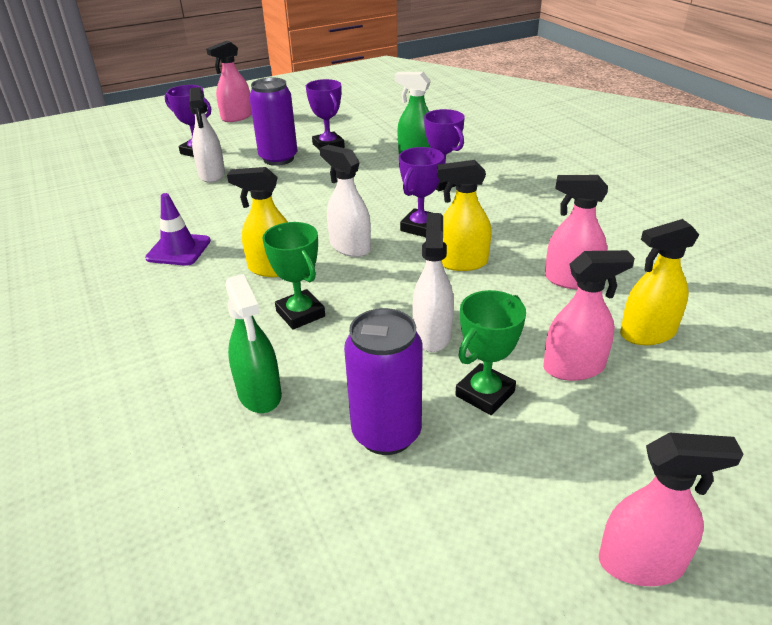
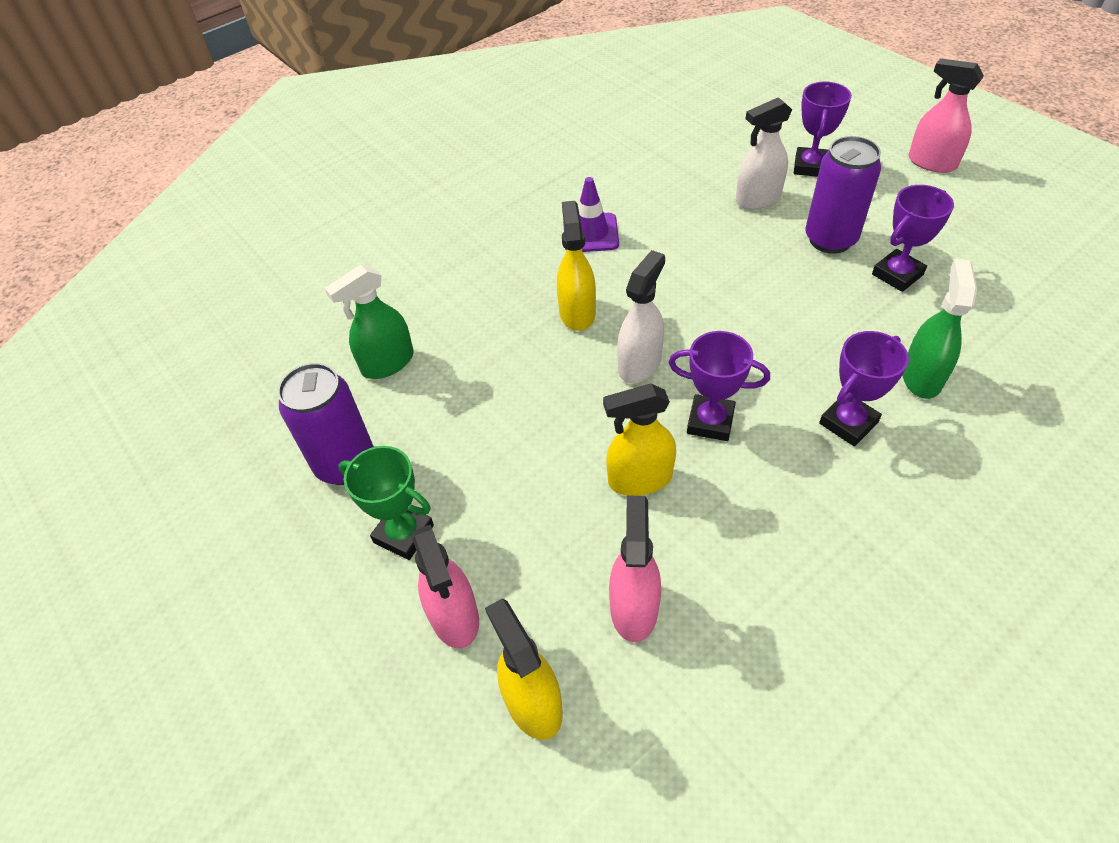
camera: 80 degrees right, 15 degrees up
green trophy [262,222,325,330] -> none
white spray bottle [412,213,454,352] -> none
yellow spray bottle [437,160,491,271] -> yellow spray bottle turned 90 degrees counterclockwise [603,384,676,496]
pink spray bottle [599,432,743,586] -> none

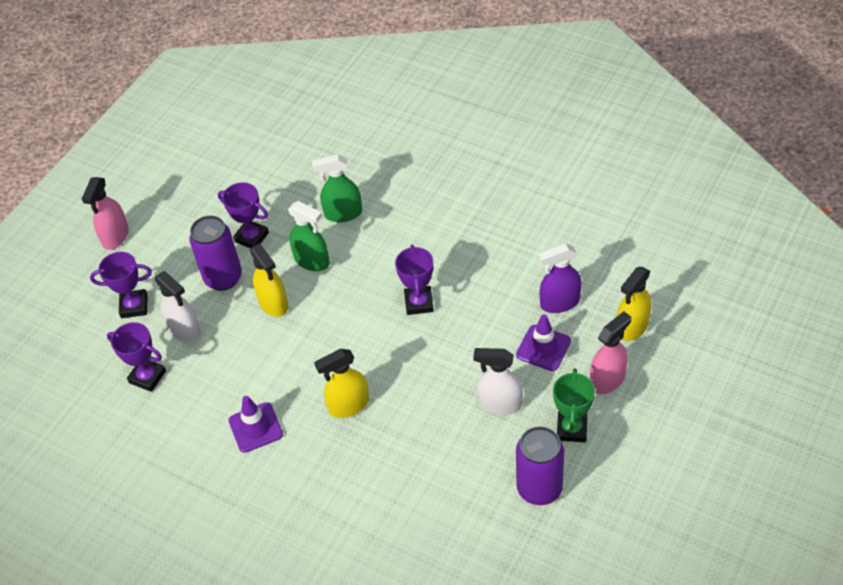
camera: 110 degrees left, 0 degrees up
green spray bottle [324,265,414,379] -> green spray bottle moved to [288,201,330,271]
yellow spray bottle [603,384,676,496] -> yellow spray bottle moved to [250,244,288,317]
pink spray bottle [609,496,661,642] -> purple spray bottle [539,243,582,313]
white spray bottle [617,250,665,383] -> white spray bottle moved to [473,348,523,415]
purple trophy [819,331,909,446] -> purple trophy moved to [107,322,166,392]
none -> purple traffic cone [516,314,571,371]

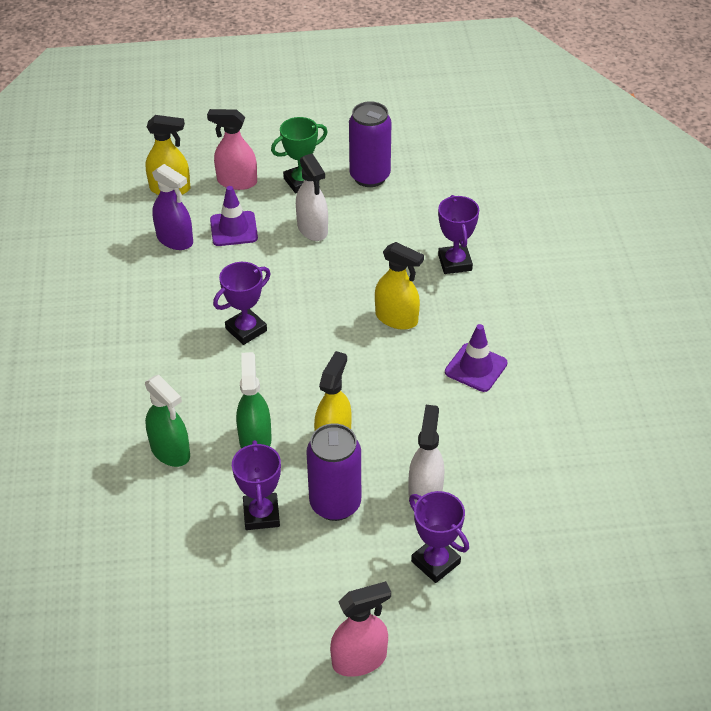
camera: 130 degrees left, 5 degrees down
purple trophy [107,322,166,392] -> purple trophy moved to [438,195,479,274]

